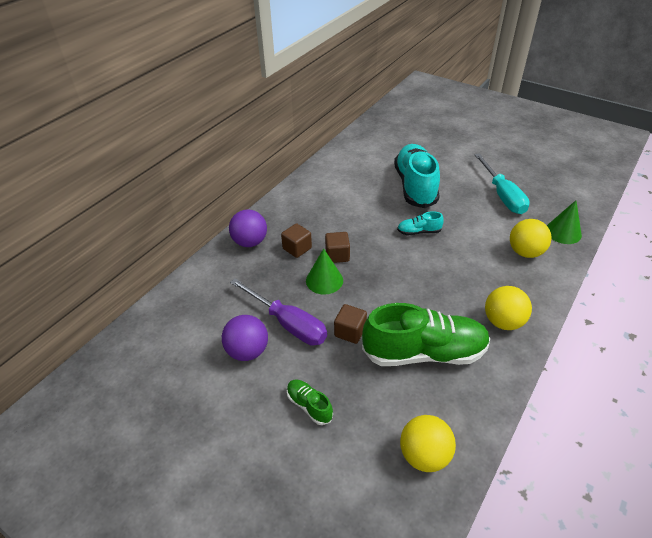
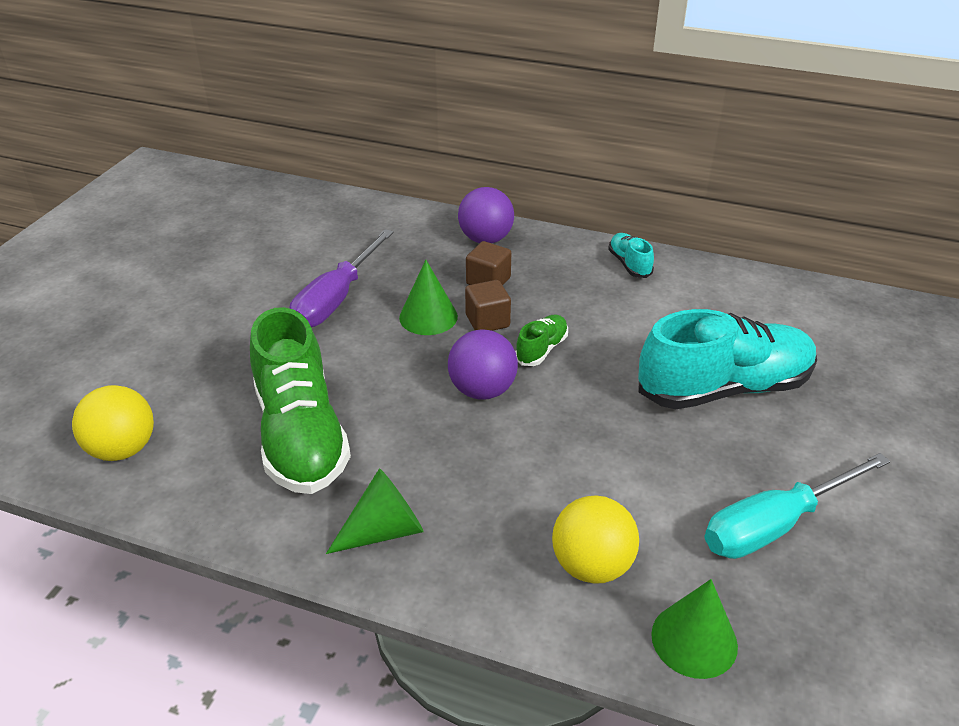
camera: 75 degrees right, 5 degrees down
purple ball [222,315,268,361] -> purple ball moved to [448,329,518,400]
green shoe [287,380,333,425] -> green shoe moved to [515,314,568,366]
brown cube [334,304,367,344] -> none
turquoise shoe [397,211,444,235] -> turquoise shoe moved to [608,233,654,278]
yellow ball [485,286,532,330] -> green cone [326,469,424,554]

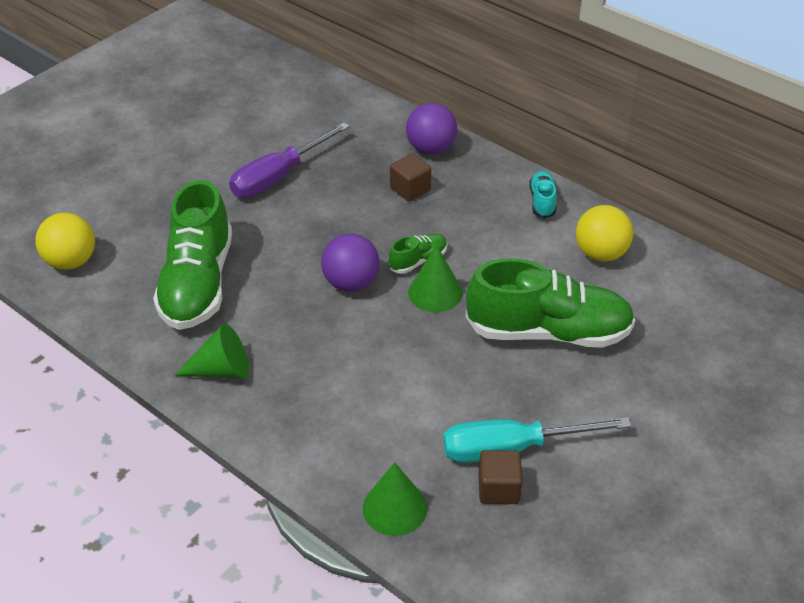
camera: 20 degrees right, 5 degrees up
green cone [399,260,458,335] -> green cone moved to [408,246,463,312]
brown cube [465,280,511,331] -> brown cube moved to [478,450,523,504]
yellow ball [552,495,639,584] -> yellow ball moved to [576,205,633,262]
turquoise shoe [638,309,817,409] -> green shoe [466,258,635,348]

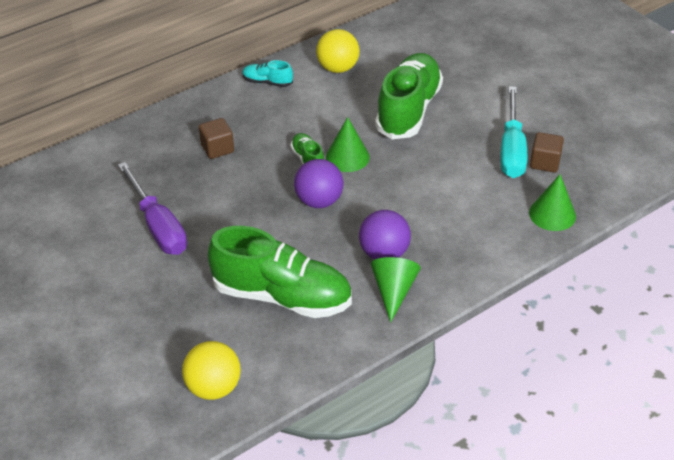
camera: 75 degrees left, 0 degrees up
purple ball [406,103,457,155] -> purple ball moved to [359,210,411,259]

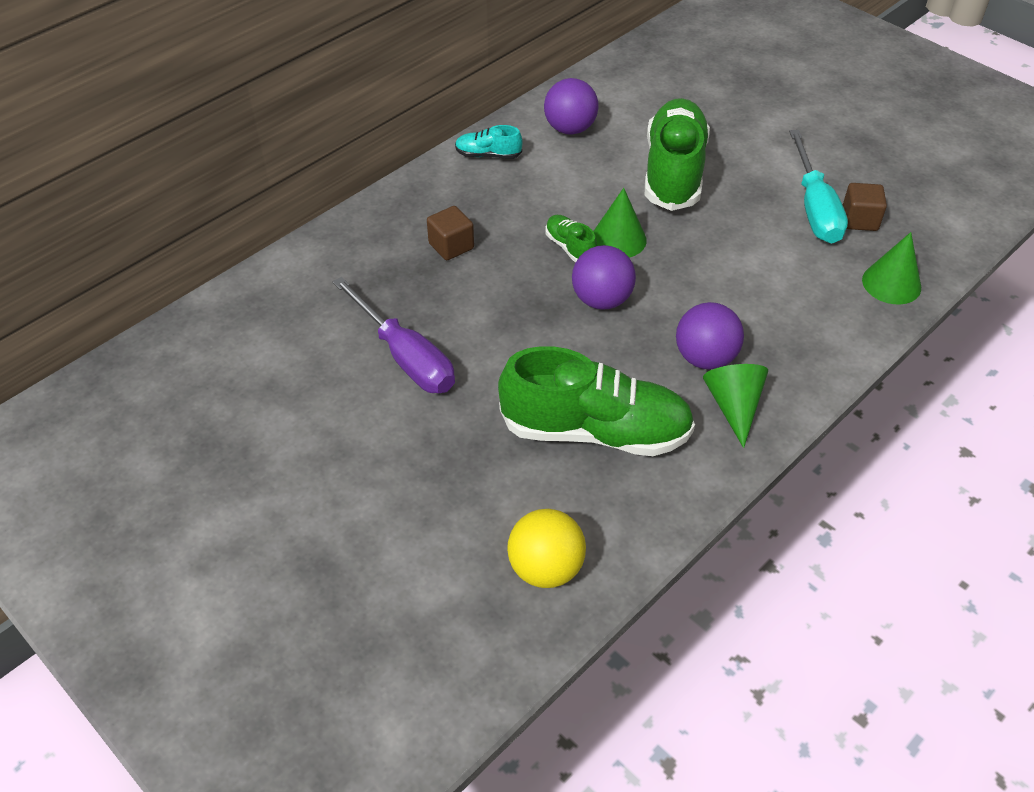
camera: 10 degrees left, 5 degrees up
yellow ball [316,29,360,73] -> purple ball [544,78,598,135]

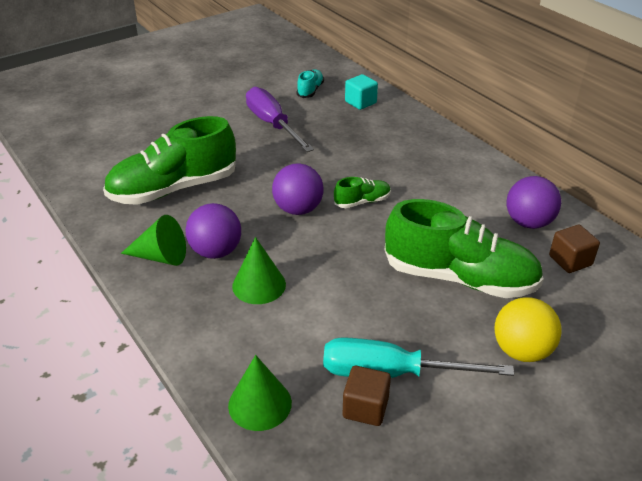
camera: 100 degrees right, 10 degrees down
purple screwdriver [333,277,455,393] -> purple screwdriver turned 90 degrees clockwise [246,87,314,152]
brown cube [427,206,474,260] -> brown cube moved to [549,225,600,273]
turquoise shoe [455,125,523,159] -> turquoise shoe moved to [296,69,324,98]
green shoe [498,346,695,456] -> green shoe turned 45 degrees clockwise [103,116,236,205]
yellow ball [507,509,586,588] -> yellow ball moved to [495,297,562,362]
green cone [593,188,647,258] -> green cone moved to [232,237,286,304]
none -> turquoise cube [345,74,378,110]

